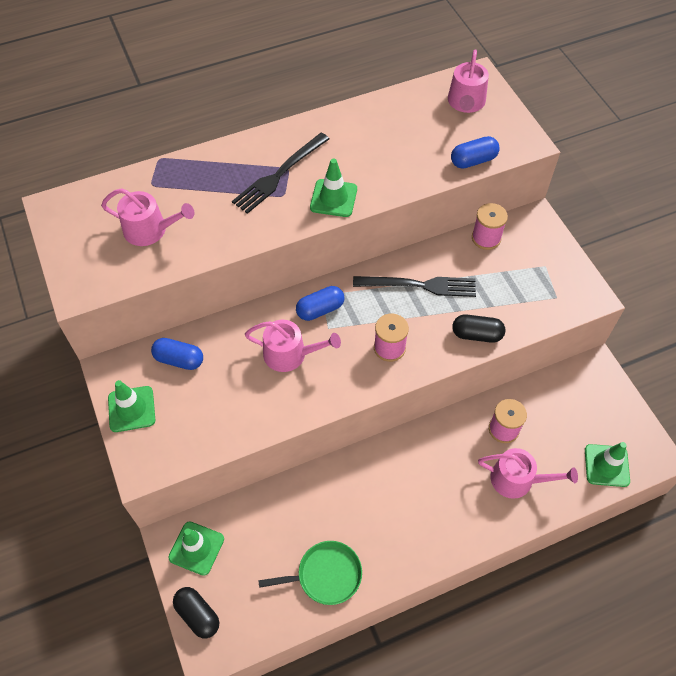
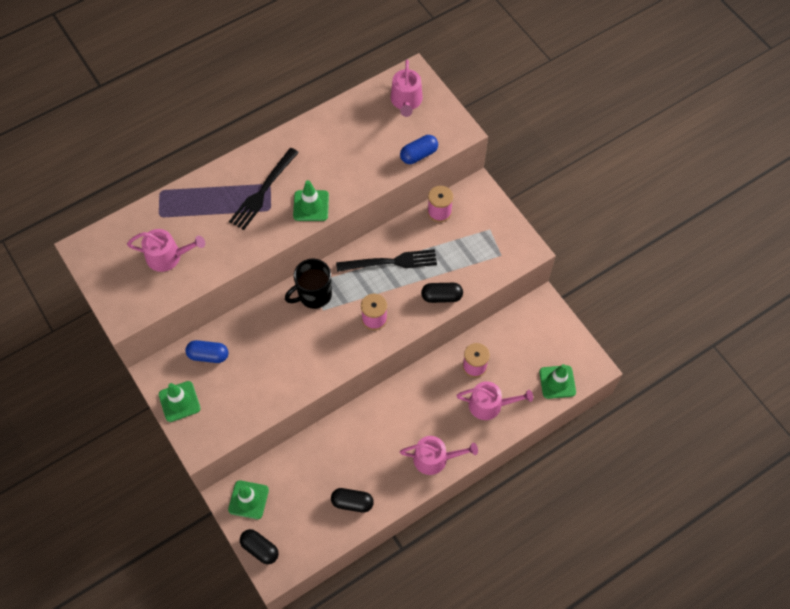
camera: 10 degrees left, 5 degrees up
pink watering can [245,320,341,372] -> pink watering can moved to [400,436,478,475]
green pan [258,541,362,605] -> black capsule [331,488,374,512]
blue capsule [296,286,344,321] -> black mug [285,259,332,309]

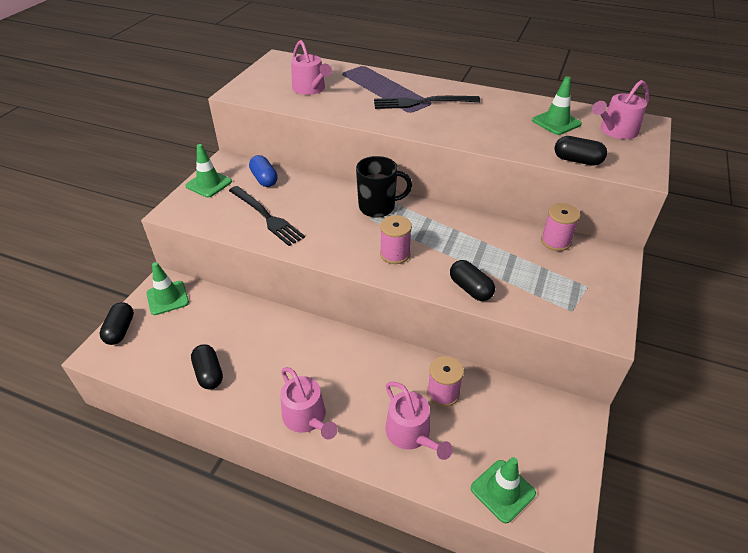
camera: 55 degrees right, 20 degrees down
black mug [285,259,332,309] -> black mug turned 150 degrees clockwise [356,156,412,218]
green traffic cone [293,180,329,221] -> green traffic cone moved to [532,76,582,135]
black fork [336,249,437,272] -> black fork moved to [229,186,305,246]
blue capsule [400,135,438,164] -> black capsule [555,136,607,166]

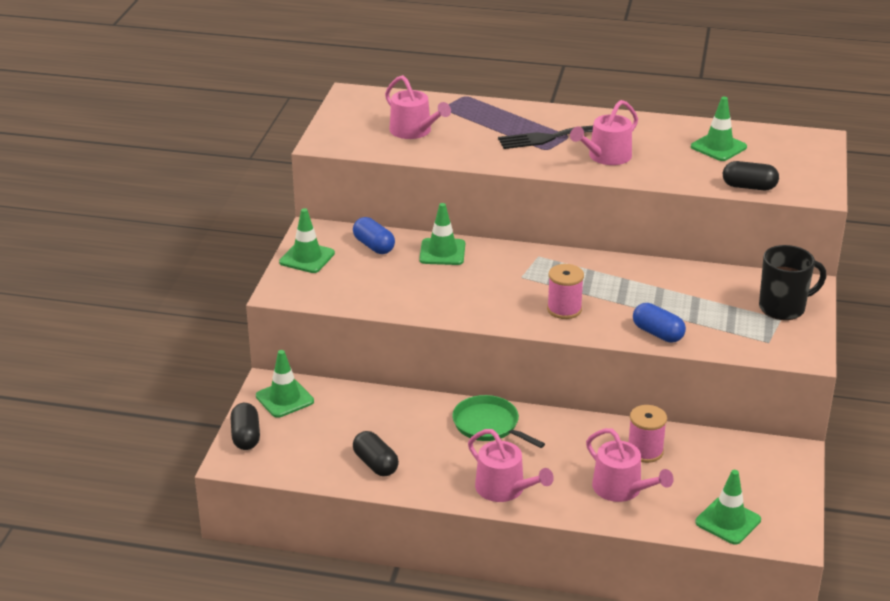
camera: 10 degrees left, 10 degrees down
black fork [229,186,305,246] -> none
black mug [356,156,412,218] -> black mug moved to [759,245,826,320]
black capsule [450,260,495,301] -> blue capsule [633,303,686,343]
pink spool [541,203,580,251] -> none
pink watering can [592,80,650,139] -> pink watering can moved to [570,100,638,165]
none -> green traffic cone [419,203,465,265]
none -> green pan [452,395,545,448]

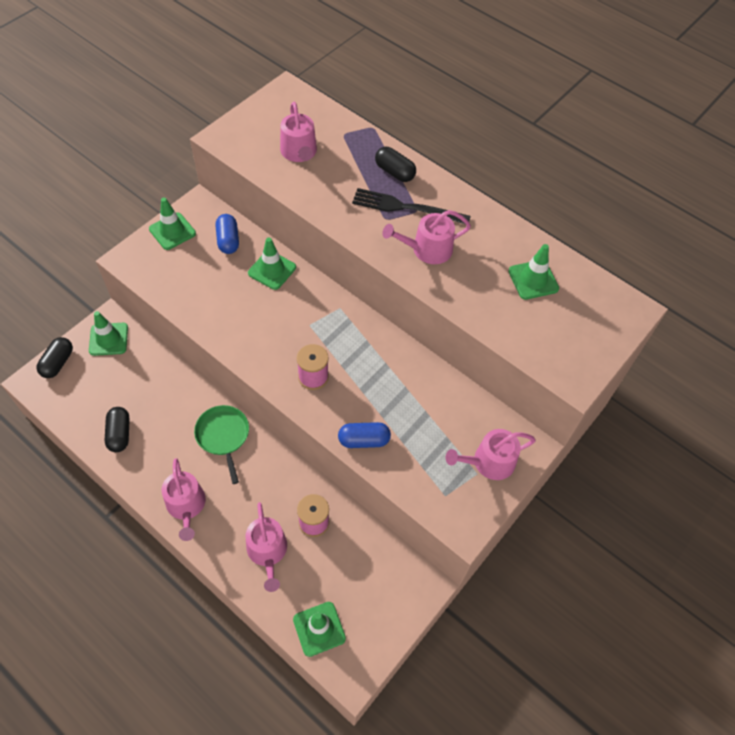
camera: 25 degrees right, 25 degrees up
blue capsule [633,303,686,343] -> blue capsule turned 75 degrees counterclockwise [338,422,391,448]
black capsule [723,161,779,190] -> black capsule moved to [375,147,416,182]
black mug [759,245,826,320] -> pink watering can [445,429,536,480]

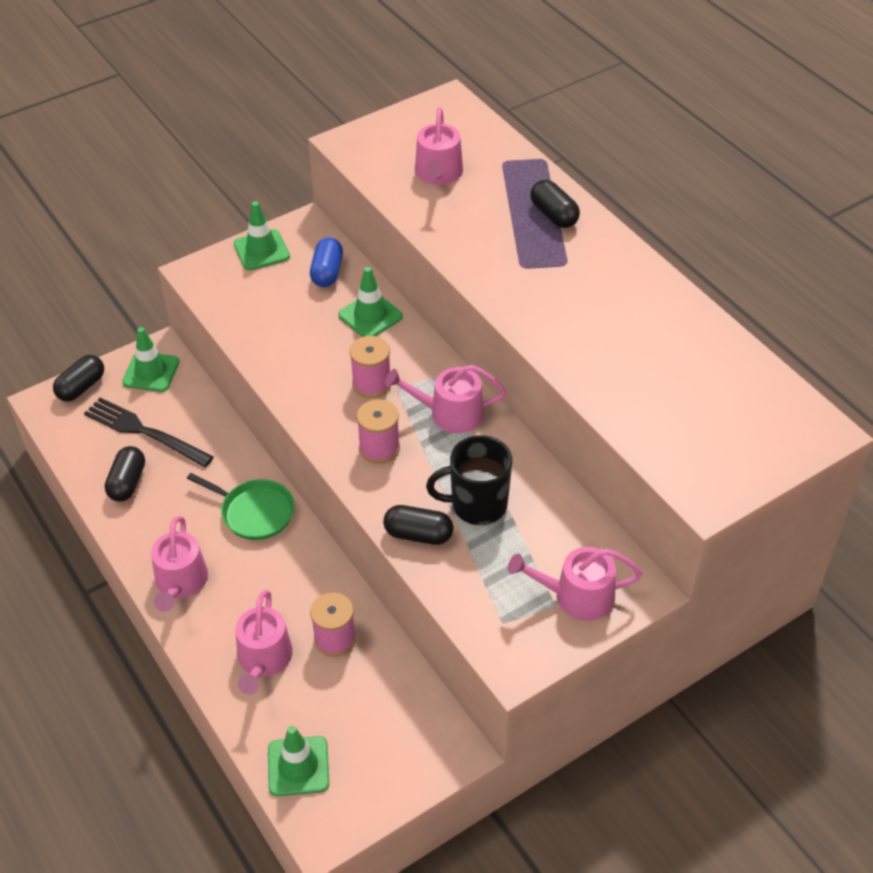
camera: 20 degrees right, 10 degrees down
green pan [194,405,249,484] -> green pan turned 120 degrees clockwise [187,473,295,540]
blue capsule [338,422,391,448] -> black capsule [383,505,453,545]
black fork [352,188,471,224] -> black fork moved to [84,397,214,467]
pink watering can [382,210,471,264] -> pink watering can moved to [385,365,506,433]
green traffic cone [509,244,559,300] -> none
none -> pink spool [350,336,391,398]
none -> black mug [426,436,512,525]

